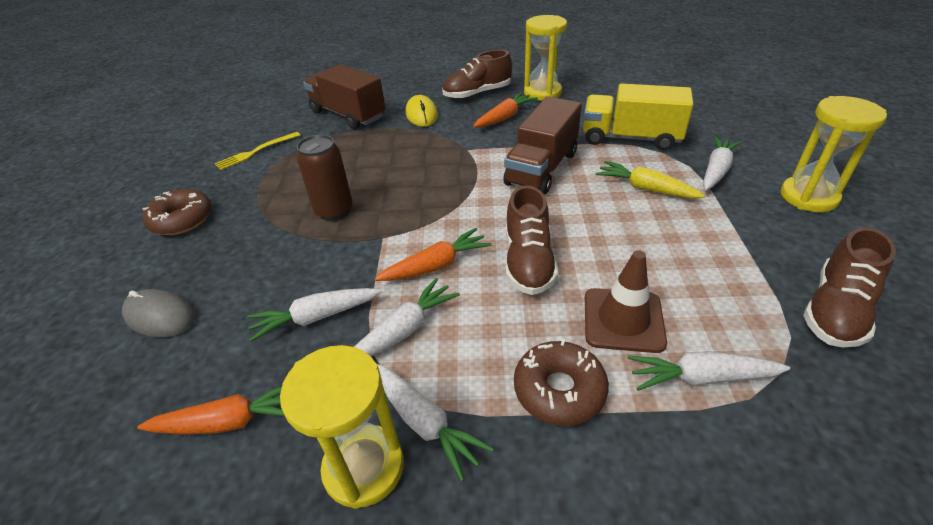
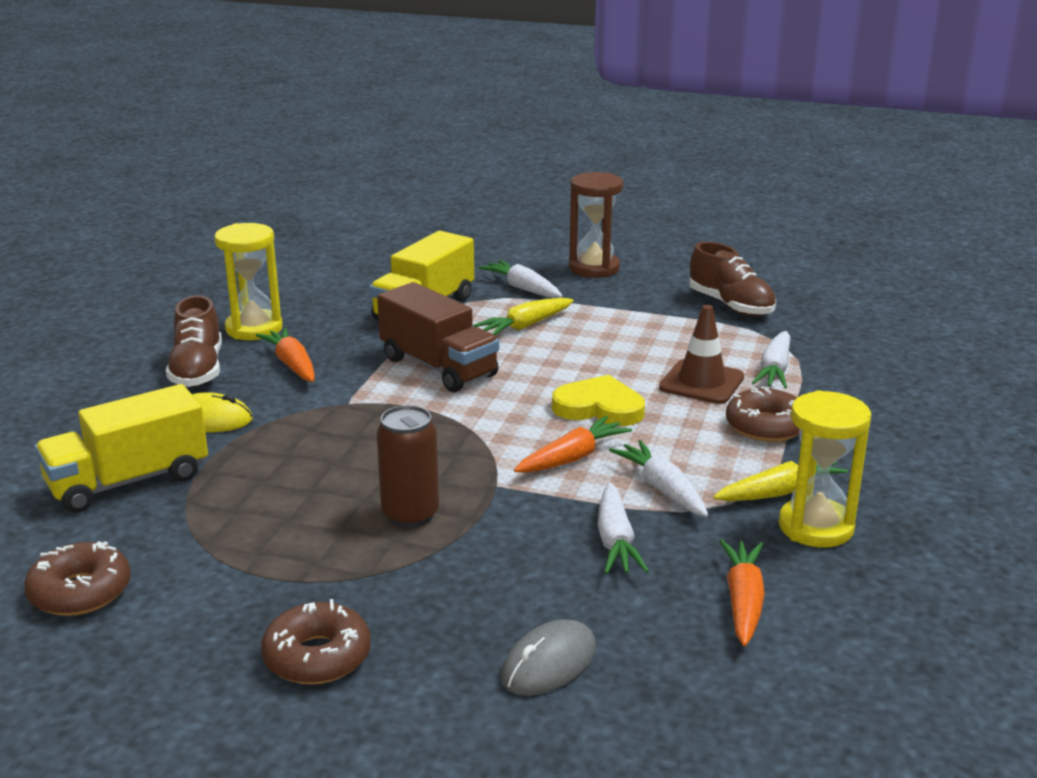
camera: 75 degrees left, 15 degrees down
yellow fork [215,132,300,170] -> none
brown truck [303,64,386,129] -> yellow truck [35,384,208,513]
orange carrot [375,228,491,281] -> orange carrot turned 60 degrees clockwise [514,416,632,473]
white carrot [377,364,494,482] -> yellow carrot [713,461,848,501]
brown shoe [506,185,558,295] -> yellow heart [552,375,645,426]
yellow hourglass [781,96,887,212] -> brown hourglass [569,172,623,278]
none -> brown donut [24,541,131,616]

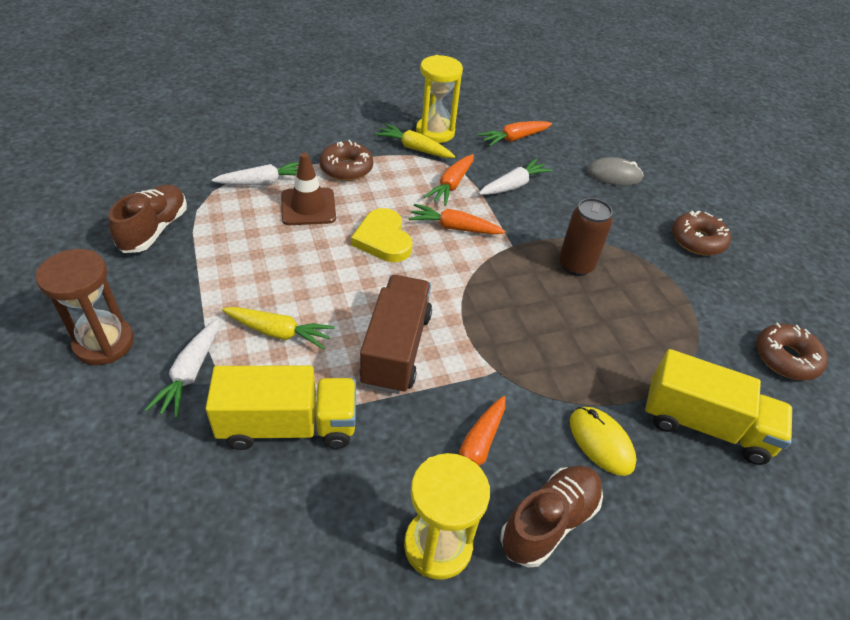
camera: 130 degrees left, 20 degrees up
white carrot [609,440,708,517] -> orange carrot [424,154,474,206]

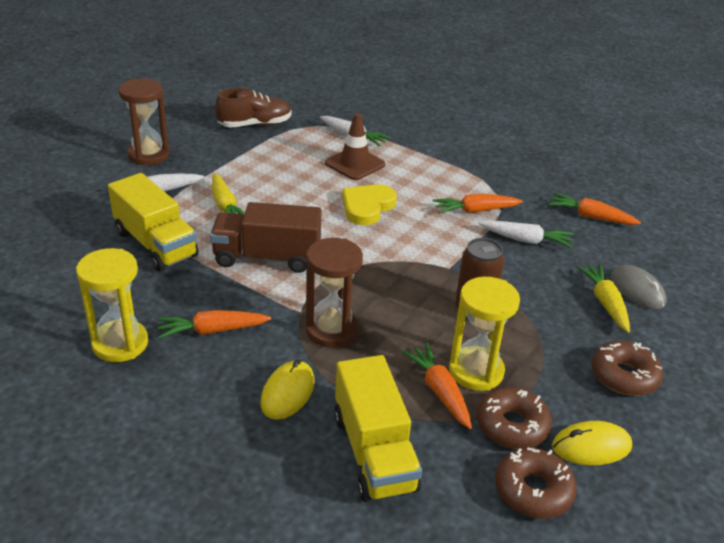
camera: 55 degrees right, 10 degrees down
brown donut [320,140,373,181] -> brown donut moved to [477,387,552,449]
brown truck [360,275,432,394] -> brown truck turned 150 degrees counterclockwise [210,202,322,273]
yellow carrot [375,124,455,158] -> yellow carrot moved to [576,264,630,333]
orange carrot [409,204,505,235] -> orange carrot moved to [401,343,472,429]
yellow hourglass [416,55,463,143] -> yellow hourglass moved to [449,277,520,391]
brown shoe [500,465,603,567] -> none
none -> brown hourglass [306,238,363,348]
none -> yellow mouse [552,421,632,466]

